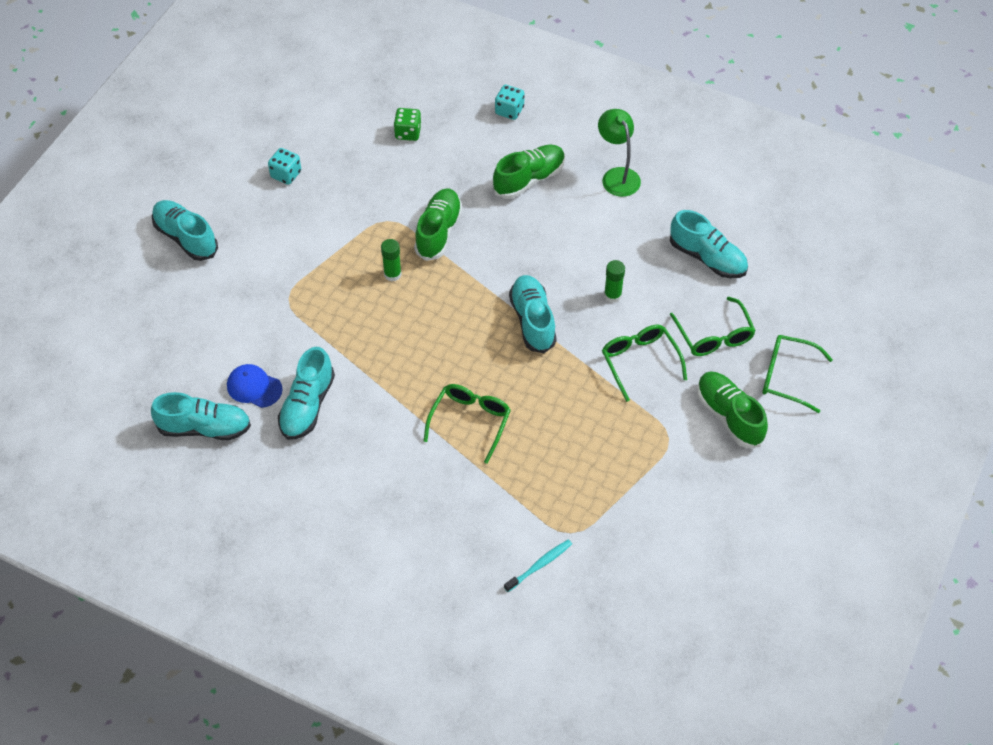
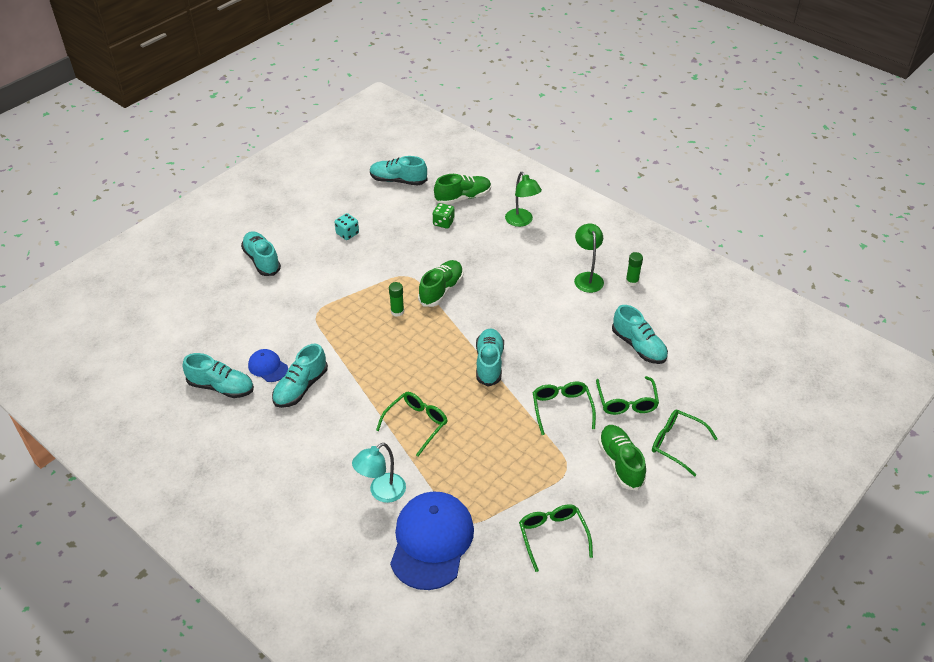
camera: 15 degrees right, 10 degrees down
green shoe [493,144,565,199] -> green shoe moved to [434,174,491,205]
turquoise dice [495,85,525,120] -> green lamp [505,172,542,227]
turquoise toothbrush [504,539,572,592] -> blue cap [390,491,474,590]
green glue stick [604,260,625,303] -> green glue stick moved to [626,252,643,286]
none -> turquoise lamp [352,443,406,503]
none -> turquoise shoe [370,156,428,185]
none -> green glasses [519,504,593,572]

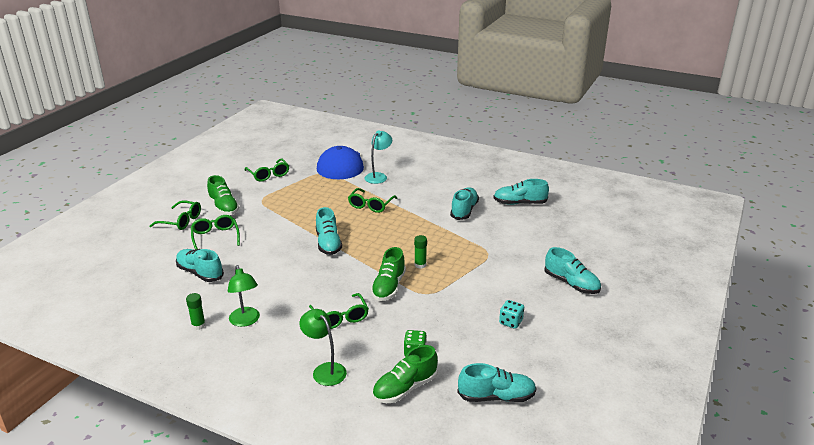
camera: 165 degrees right, 15 degrees down
blue cap [248,349,288,382] -> none
green glasses [533,382,596,435] -> green glasses moved to [309,293,369,329]

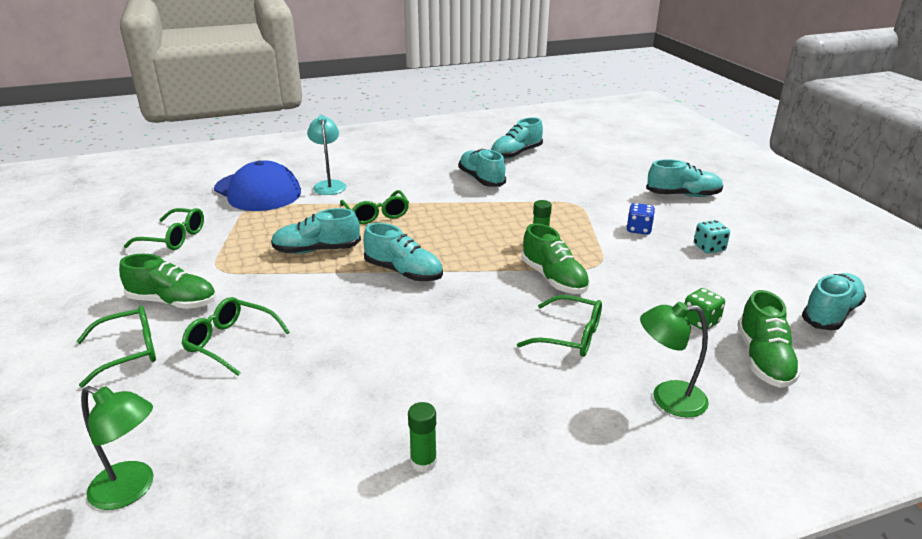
camera: 45 degrees left, 0 degrees up
turquoise shoe [176,249,224,282] -> turquoise shoe moved to [271,208,361,254]
green lamp [228,265,260,327] -> green lamp moved to [81,386,154,510]
none -> blue dice [627,203,655,235]

